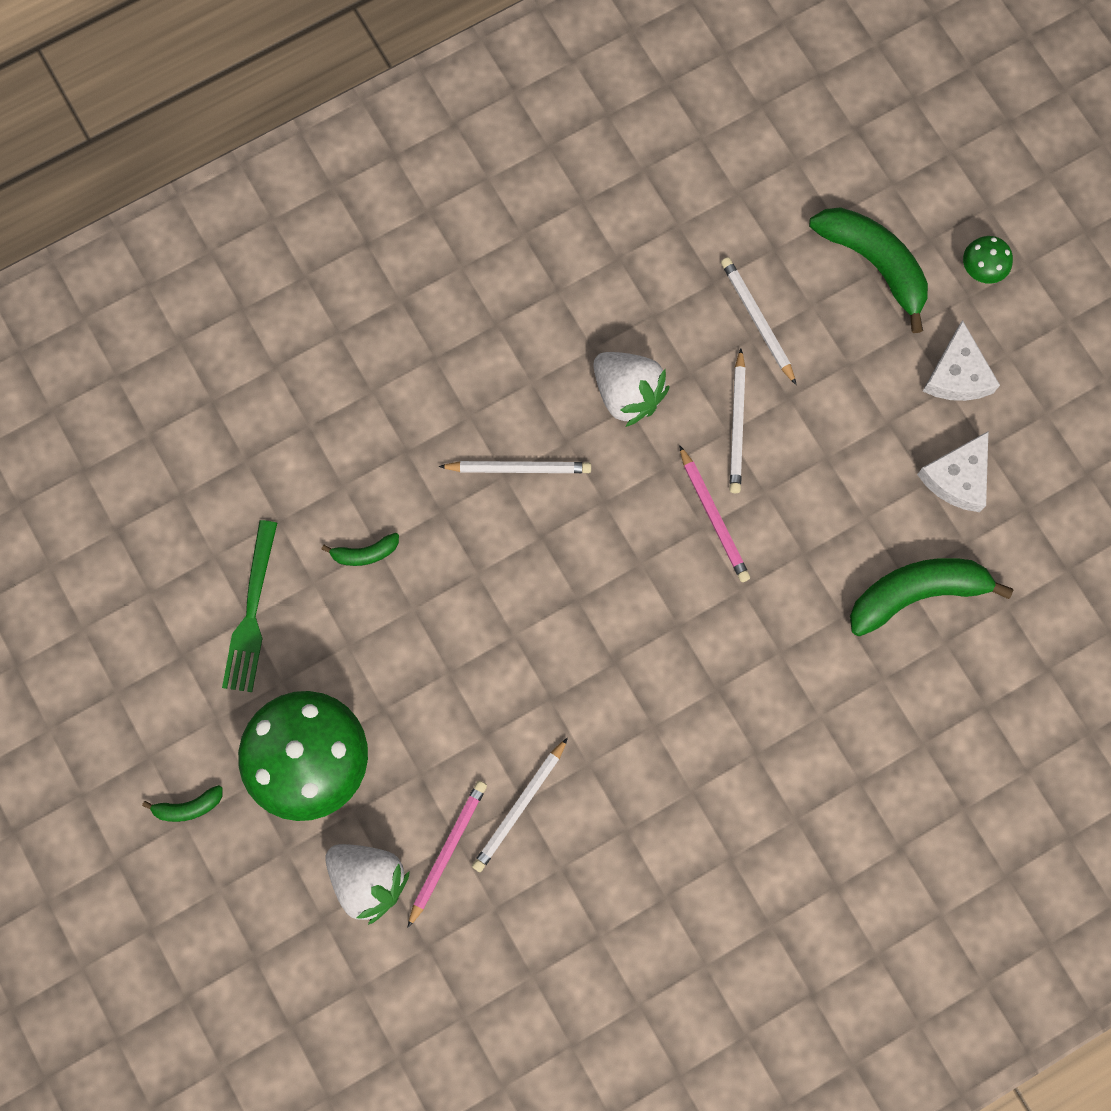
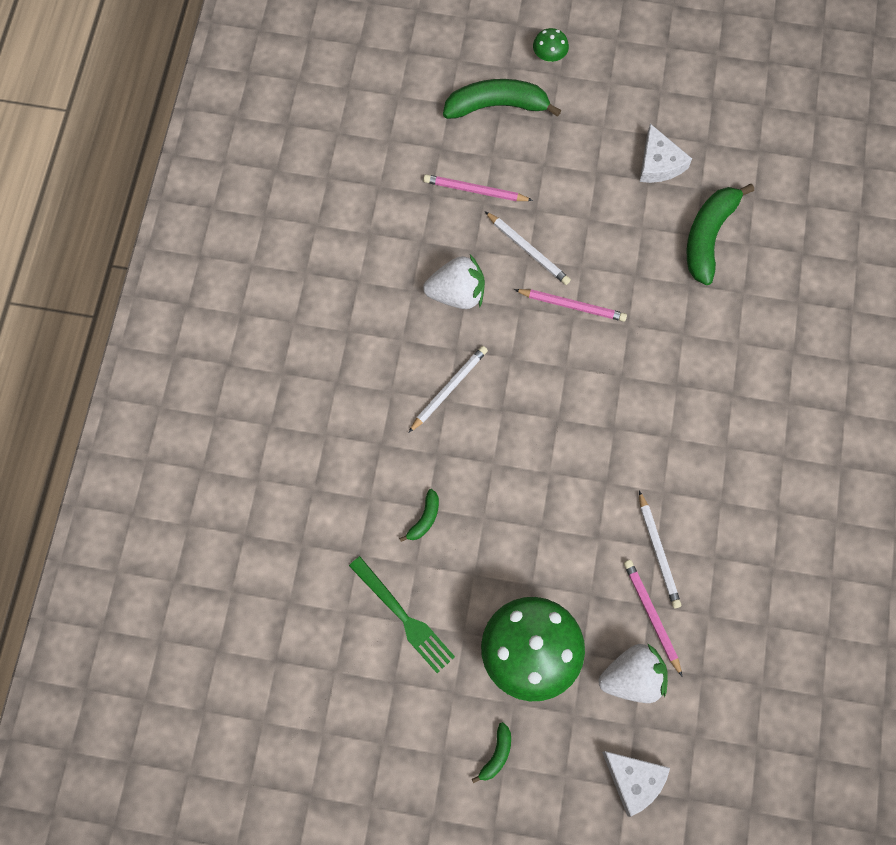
camera: 50 degrees left, 5 degrees down
white pencil [721,257,796,385] -> pink pencil [423,174,533,201]
white cheese [923,320,1000,401] -> white cheese moved to [602,751,670,817]

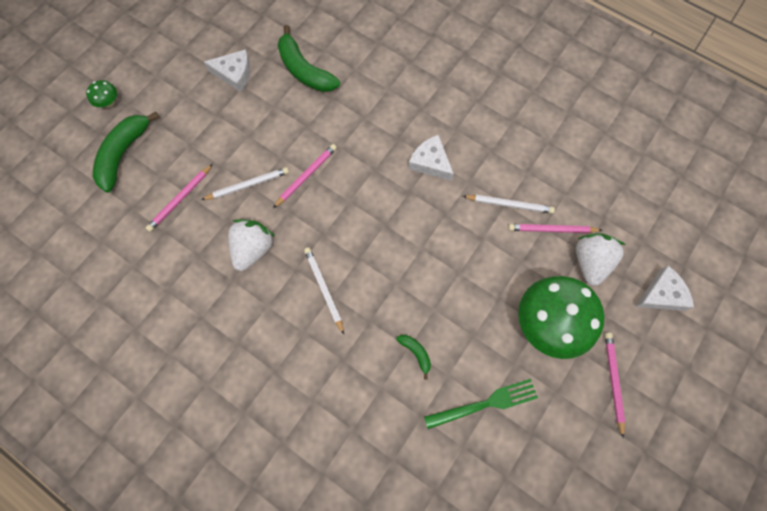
camera: 65 degrees left, 0 degrees up
green banana [472,722,511,783] -> pink pencil [605,332,625,438]
none -> white cheese [408,135,454,181]

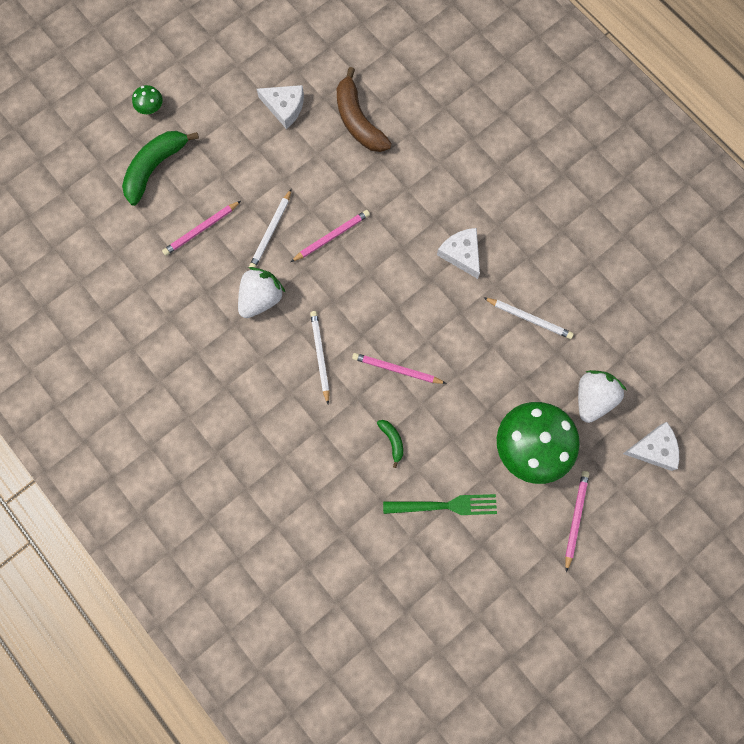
camera: 15 degrees right, 5 degrees up
white pencil [201,167,289,200] -> white pencil turned 120 degrees clockwise [249,189,292,268]
green banana [278,25,340,92] -> brown banana [337,67,392,152]
pink pencil [508,224,602,233] -> pink pencil moved to [352,353,447,384]

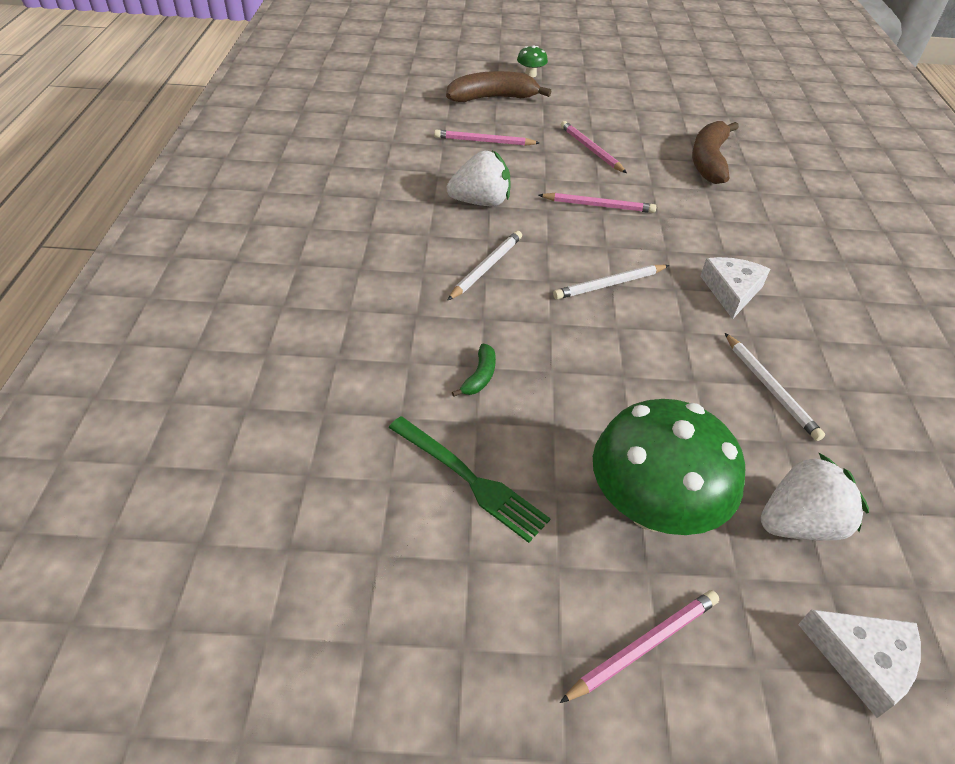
camera: 40 degrees right, 30 degrees down
green banana [122,131,199,206] -> brown banana [446,71,552,102]
white pencil [249,189,292,268] -> white pencil moved to [553,265,669,300]
white cheese [257,85,304,129] -> none
pink pencil [352,353,447,384] -> pink pencil moved to [561,121,627,173]

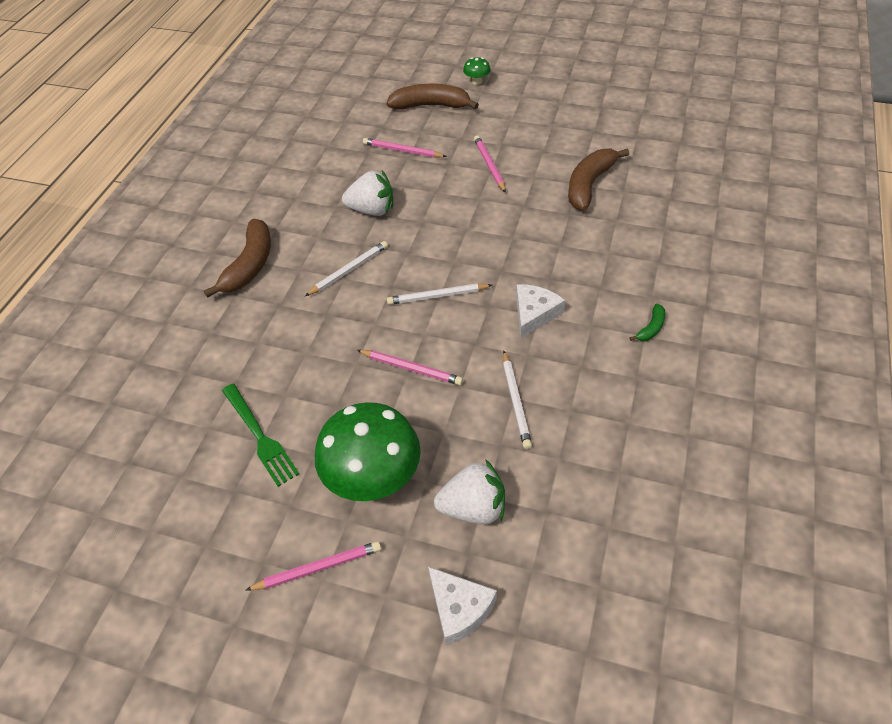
camera: 20 degrees right, 5 degrees up
green banana [452,344,496,397] -> green banana moved to [629,304,665,341]
pink pencil [539,193,656,213] -> pink pencil moved to [357,350,463,385]
none -> brown banana [204,219,271,298]

